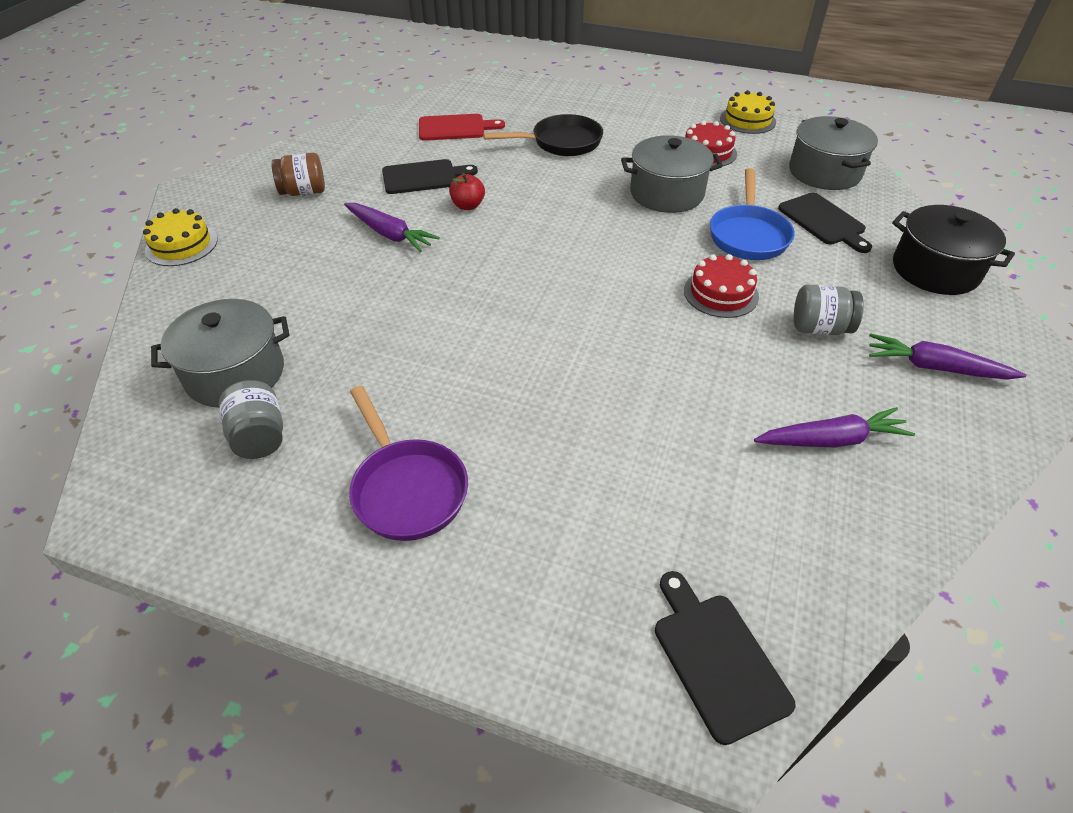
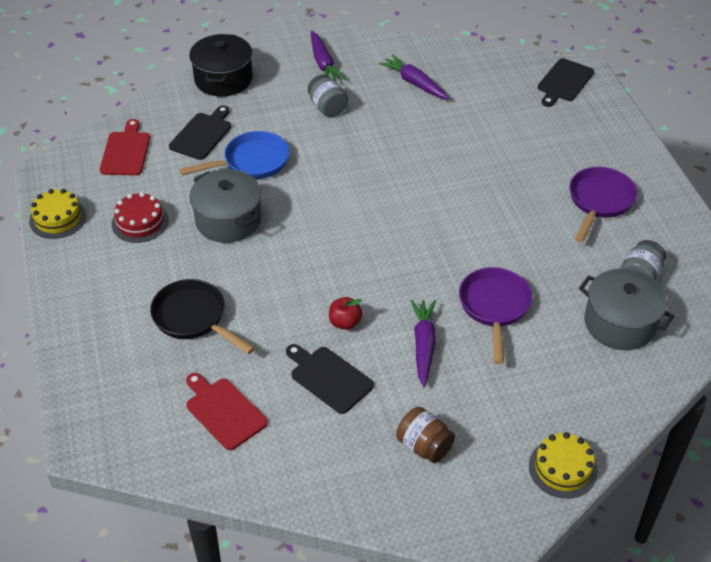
camera: 125 degrees left, 0 degrees up
red cake [684,254,759,318] -> none
grey pot [789,116,878,190] -> red cutting board [100,119,150,175]
none -> purple pan [459,267,532,364]

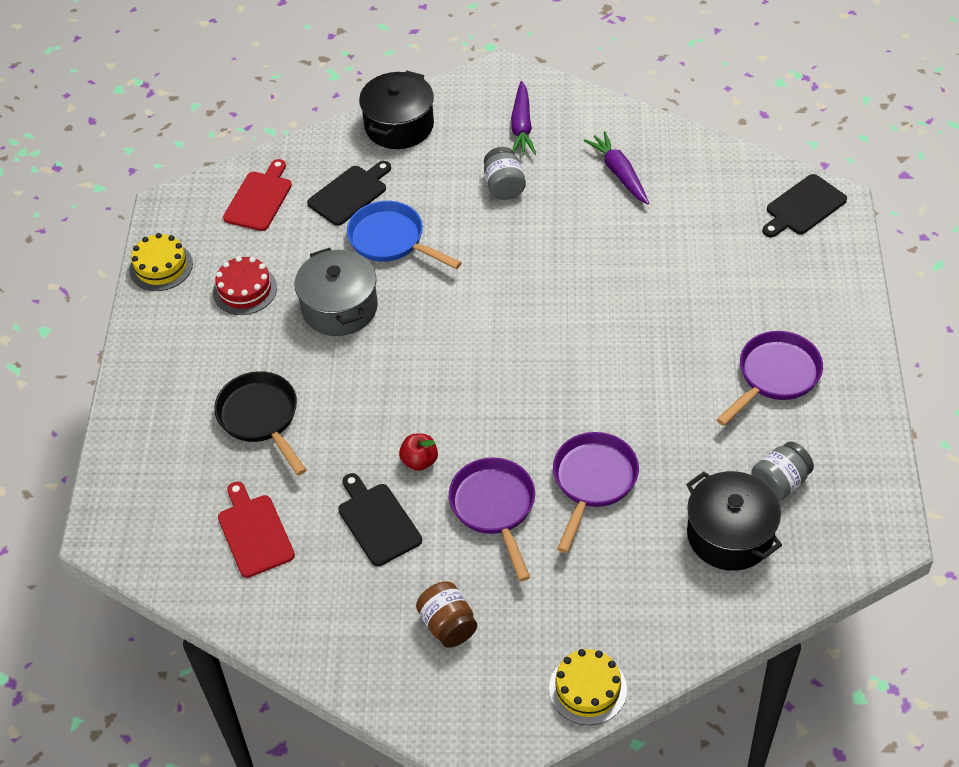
camera: 20 degrees right, 5 degrees up
blue pan [180,131,289,179] -> blue pan turned 135 degrees counterclockwise [347,201,462,269]
purple carrot [410,300,436,387] -> purple pan [449,457,535,581]
grey pot [579,269,675,350] -> black pot [686,471,782,571]

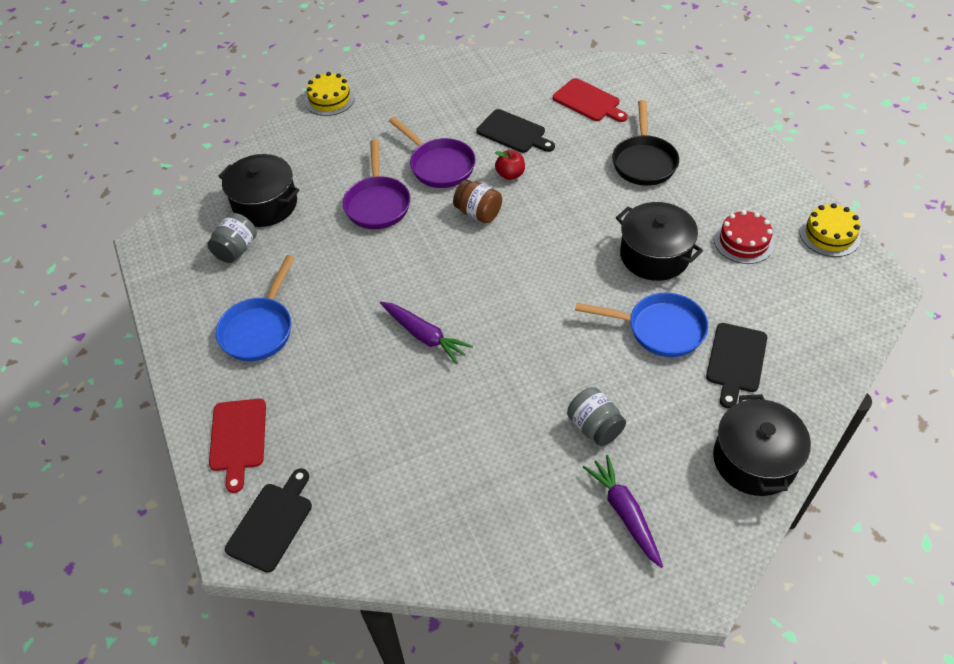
camera: 155 degrees right, 0 degrees up
black pan [214,371,306,475] -> black pan turned 60 degrees clockwise [612,100,679,186]
red cutting board [223,159,292,231] -> red cutting board moved to [209,399,266,493]
grey pot [294,248,378,336] -> black pot [616,202,703,281]
brown jar [416,581,477,648] -> brown jar moved to [453,180,502,223]
purple carrot [584,131,649,204] -> purple carrot moved to [380,302,473,364]
purple pan [716,331,823,426] -> blue pan [216,255,295,361]

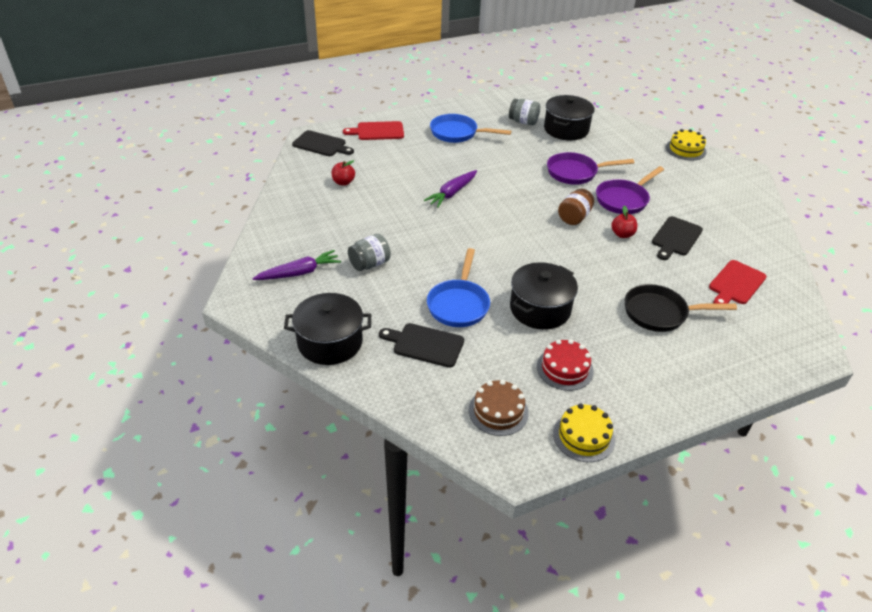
camera: 85 degrees right, 10 degrees down
none -> red apple [332,160,355,186]
none -> brown cake [469,380,529,436]

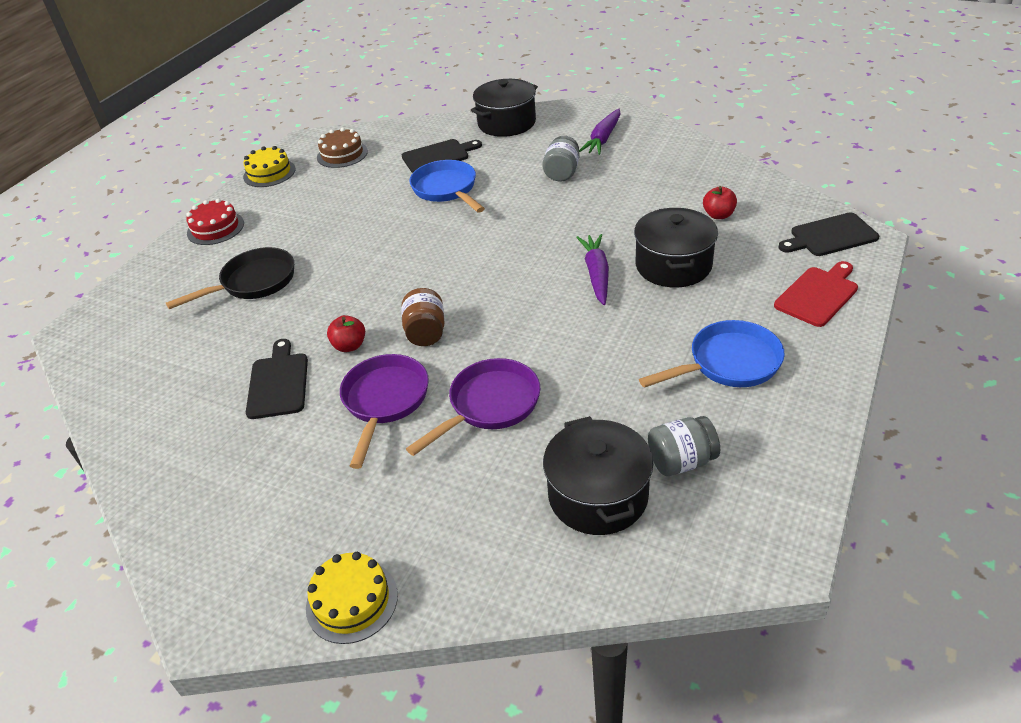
camera: 145 degrees right, 0 degrees up
black pot [510,262,578,330] -> black pot moved to [634,208,718,287]
red cake [537,339,594,391] -> red cake moved to [186,198,244,245]
red cutting board [709,260,767,304] -> none

